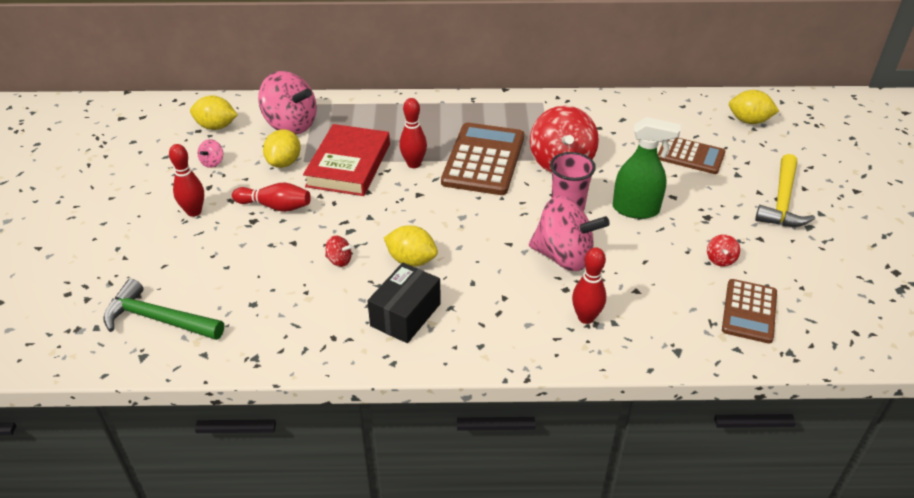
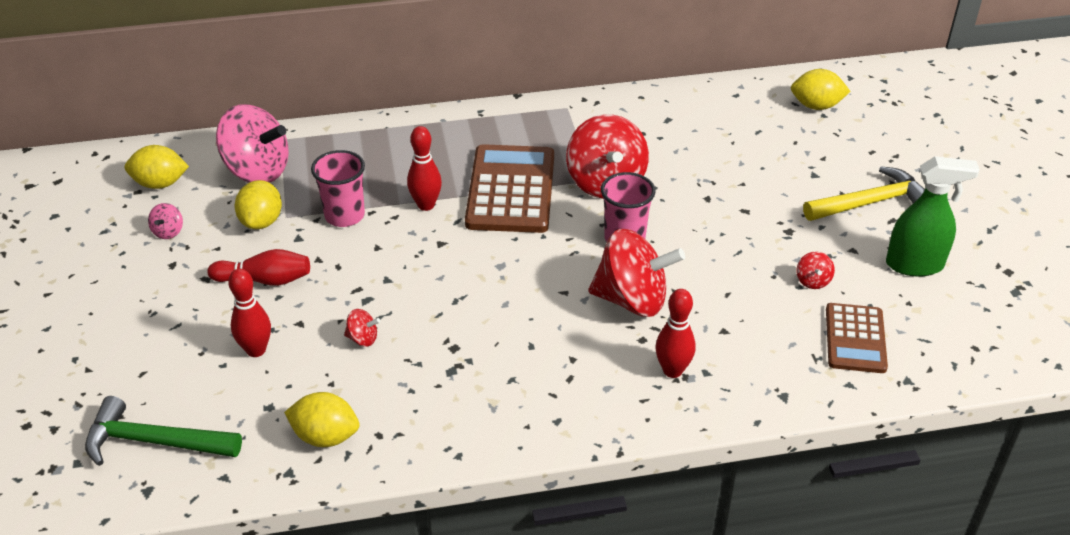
camera: 10 degrees left, 0 degrees up
red bowling pin [169,144,204,217] -> red bowling pin moved to [228,269,271,357]
red book [303,124,390,196] -> pink cup [311,150,365,227]
black box [368,262,441,343] -> none
yellow lemon [384,225,438,267] -> yellow lemon moved to [284,392,360,447]
pink spinning top [529,196,610,271] -> red spinning top [588,229,685,317]
green spray bottle [613,117,681,219] -> green spray bottle moved to [886,156,980,277]
brown calculator [658,138,725,174] -> none
yellow hammer [755,154,815,227] -> yellow hammer turned 120 degrees counterclockwise [803,166,925,221]

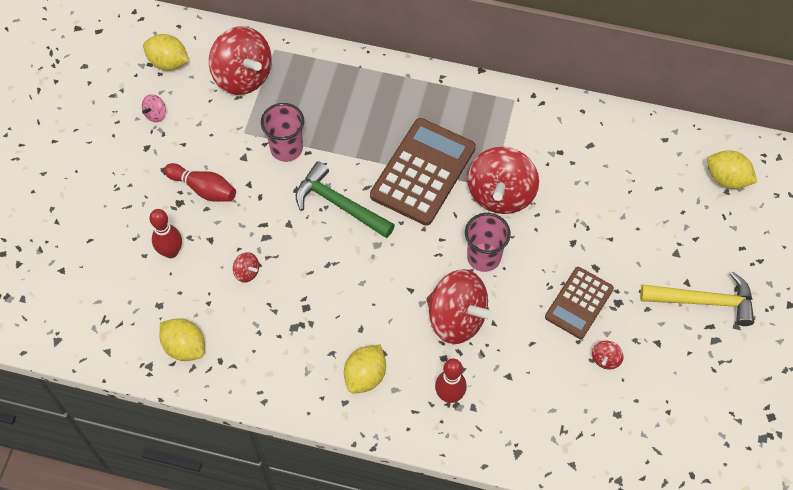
camera: 25 degrees right, 20 degrees up
green hammer [85,396,242,466] -> green hammer moved to [296,161,395,238]
pink spinning top [216,104,289,183] -> red spinning top [209,26,272,95]
yellow lemon [235,180,282,229] -> yellow lemon moved to [344,345,386,394]
red bowling pin [407,126,442,211] -> none
brown calculator [826,303,888,373] -> brown calculator moved to [545,267,614,339]
green spray bottle [886,156,980,277] -> none

